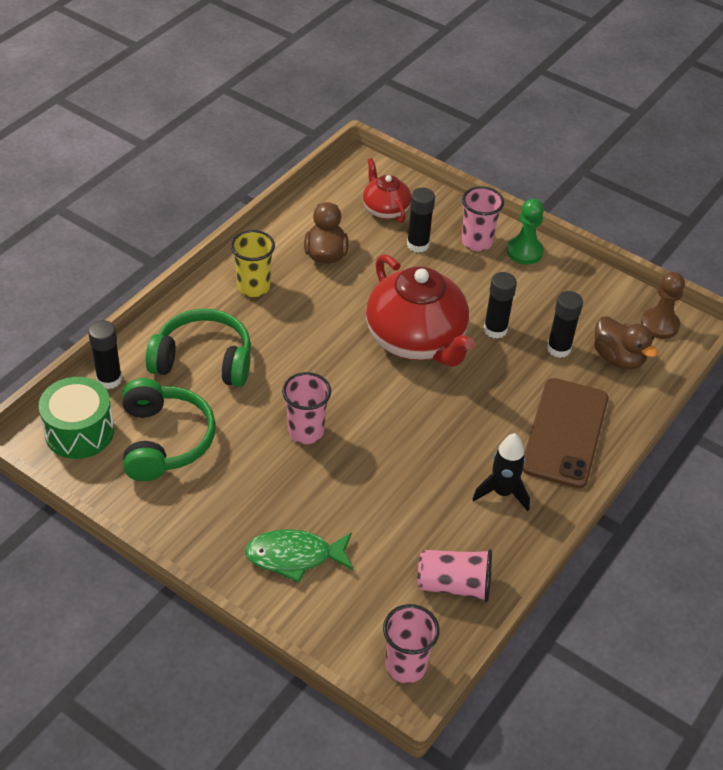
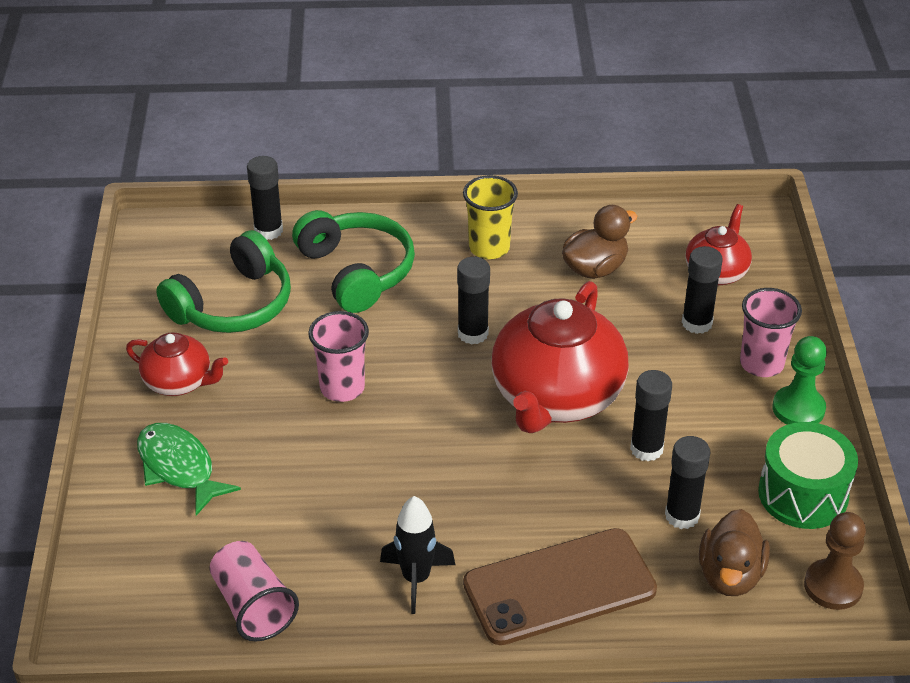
camera: 55 degrees right, 5 degrees down
green drum [39,377,114,459] -> green drum moved to [758,422,858,529]
pink cup [383,604,440,683] -> none
none -> red teapot [126,332,228,396]
none -> black glue stick [457,257,490,344]

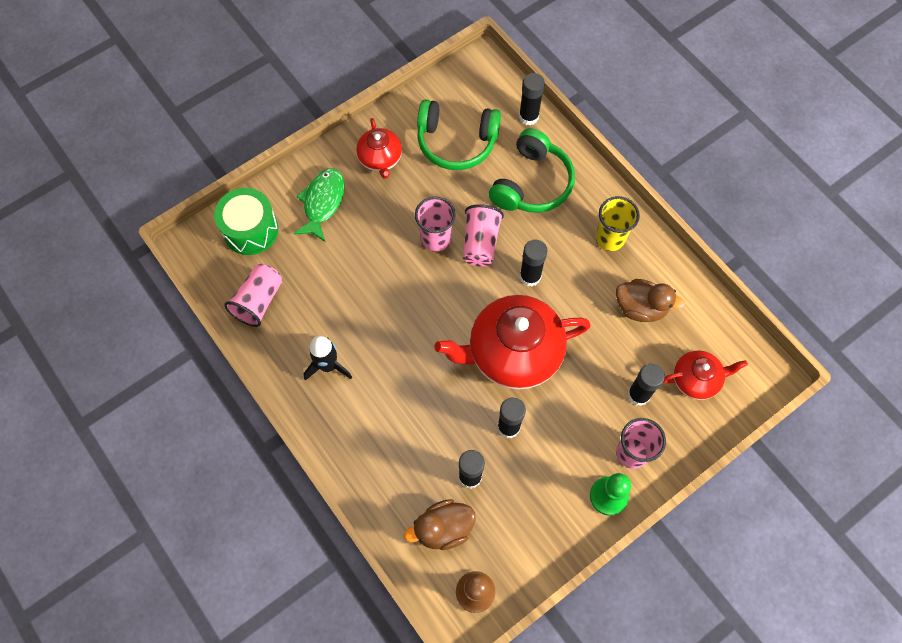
camera: 55 degrees right, 25 degrees up
brown phone [463,528,657,645] -> none
green drum [758,422,858,529] -> green drum moved to [214,188,279,255]
none -> pink cup [463,204,504,267]

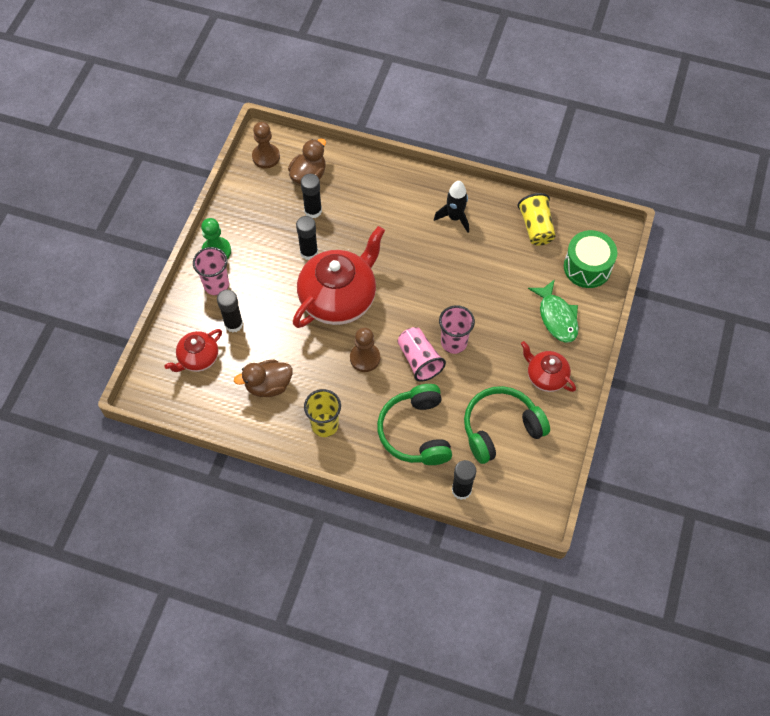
camera: 145 degrees right, 5 degrees down
pink cup [224,264,283,327] -> yellow cup [517,193,555,246]
black glue stick [520,239,547,286] -> brown pawn [350,327,380,372]

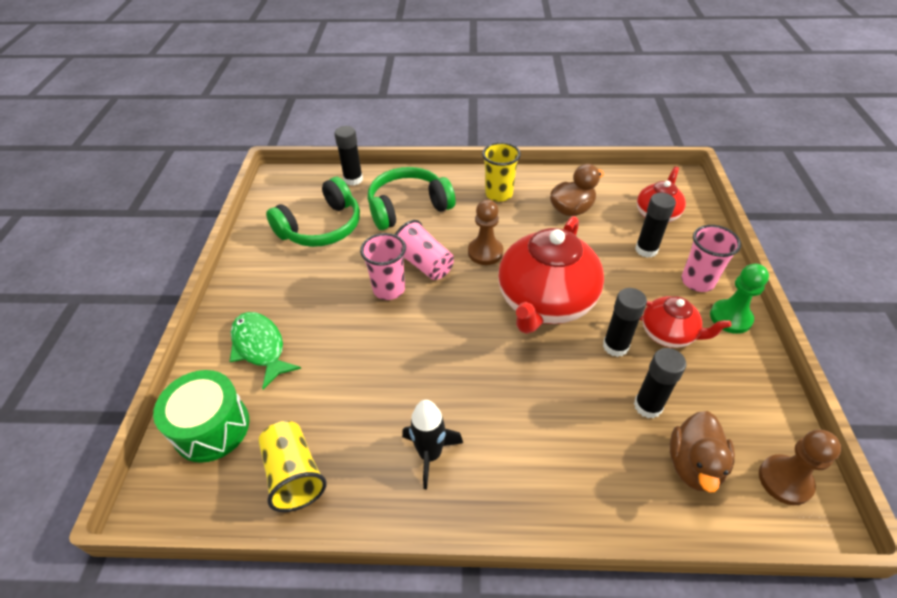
camera: 165 degrees right, 15 degrees down
green headphones [377,384,452,465] -> green headphones turned 90 degrees counterclockwise [368,167,456,230]
red teapot [521,341,576,392] -> red teapot moved to [640,296,731,348]

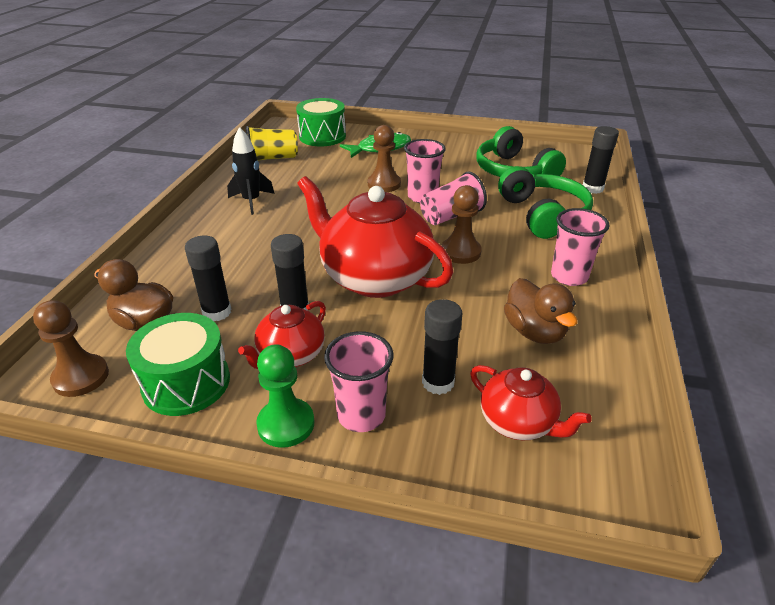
camera: 100 degrees right, 10 degrees down
yellow cup [482,142,521,202] -> pink cup [551,208,610,286]
none -> green drum [126,313,230,416]
none -> brown pawn [368,125,401,192]

